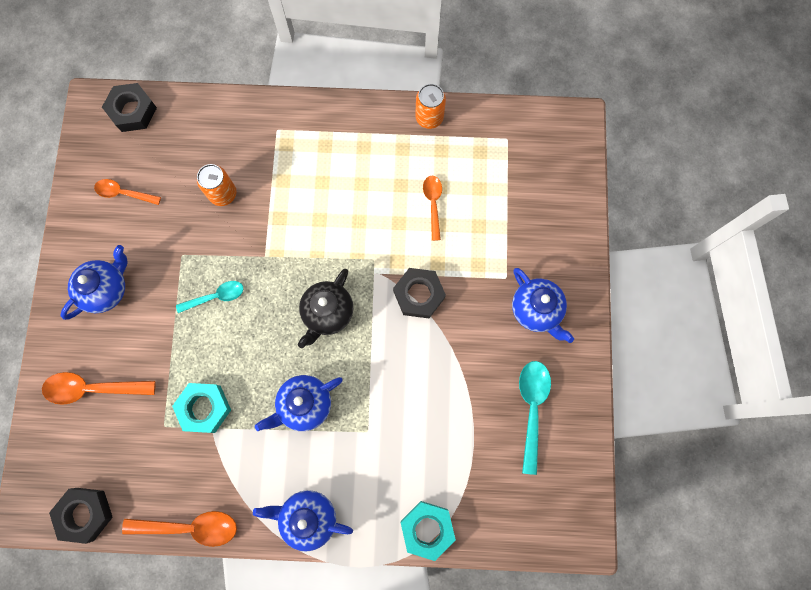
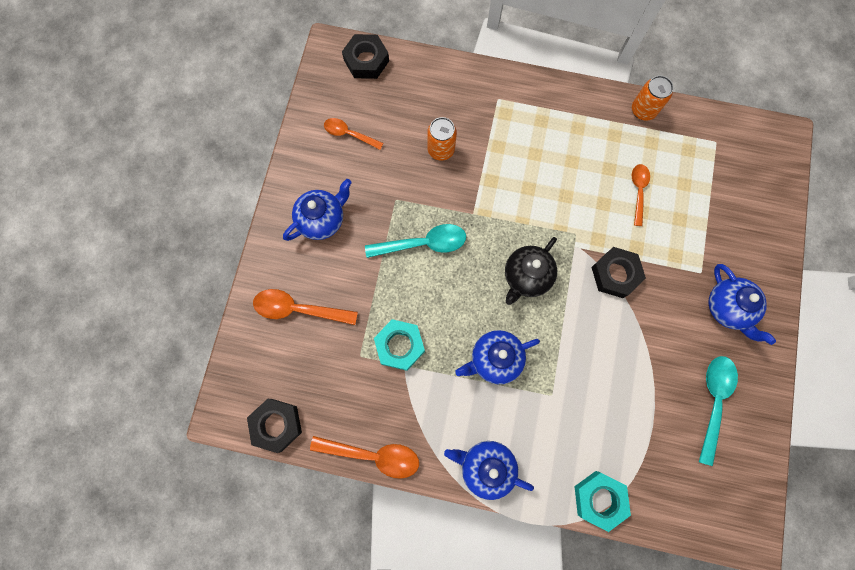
camera: 10 degrees right, 0 degrees up
turquoise spoon [176,281,243,313] -> turquoise spoon [365,224,466,258], size x1.54

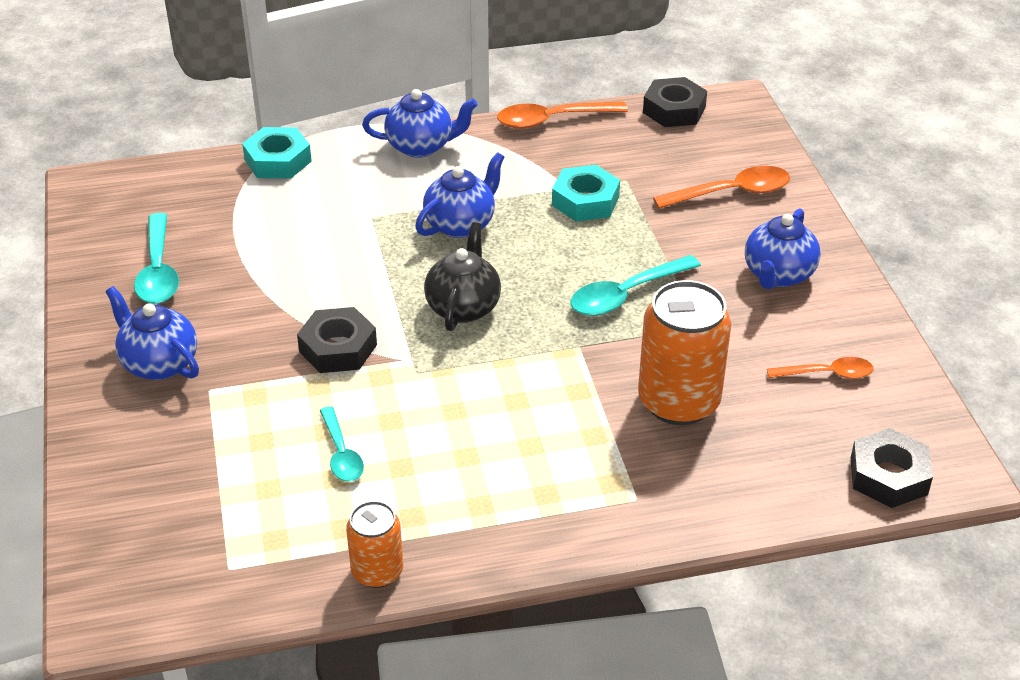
camera: 155 degrees right, 35 degrees down
orange can [427,117,457,161] -> orange can [638,280,731,425], size x1.77
orange spoon [632,164,650,226] -> turquoise spoon [320,407,364,482]

